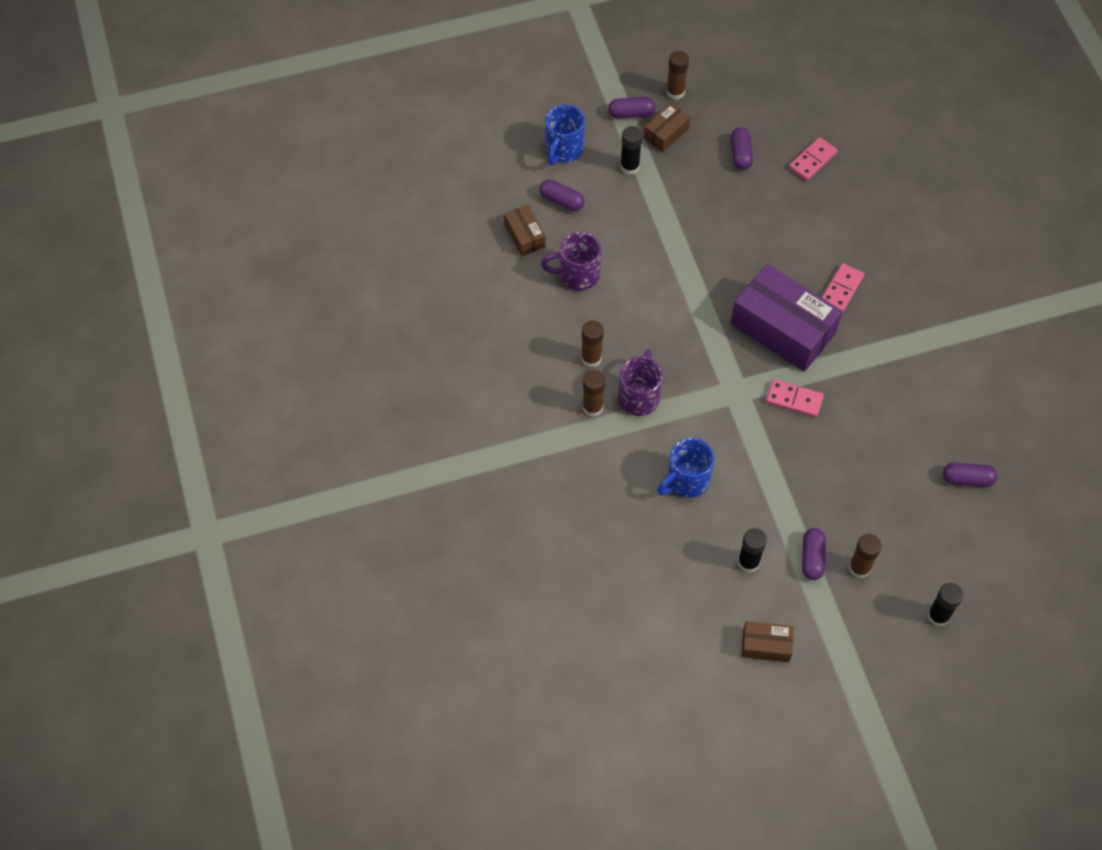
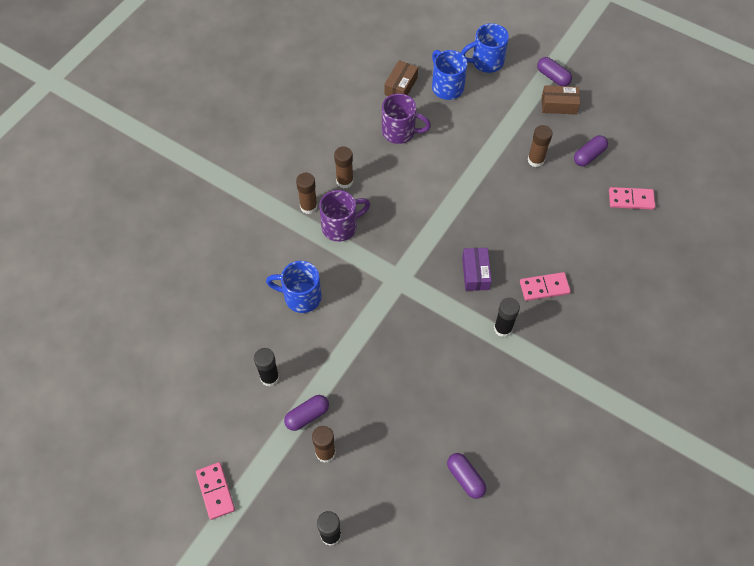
camera: 50 degrees right, 0 degrees up
purple capsule [540,179,585,211] -> blue mug [432,50,467,100]
purple mug [541,232,601,290] -> purple mug turned 150 degrees clockwise [382,93,431,144]
black glue stick [620,126,642,175] -> black glue stick moved to [494,298,520,337]
brown glue stick [666,51,689,100] -> brown glue stick moved to [528,125,553,167]
purple box [730,264,842,371] -> purple box [462,248,492,291], size x0.48
brown box [742,621,794,662] -> none
pink domino [766,379,824,417] -> pink domino moved to [196,462,235,520]

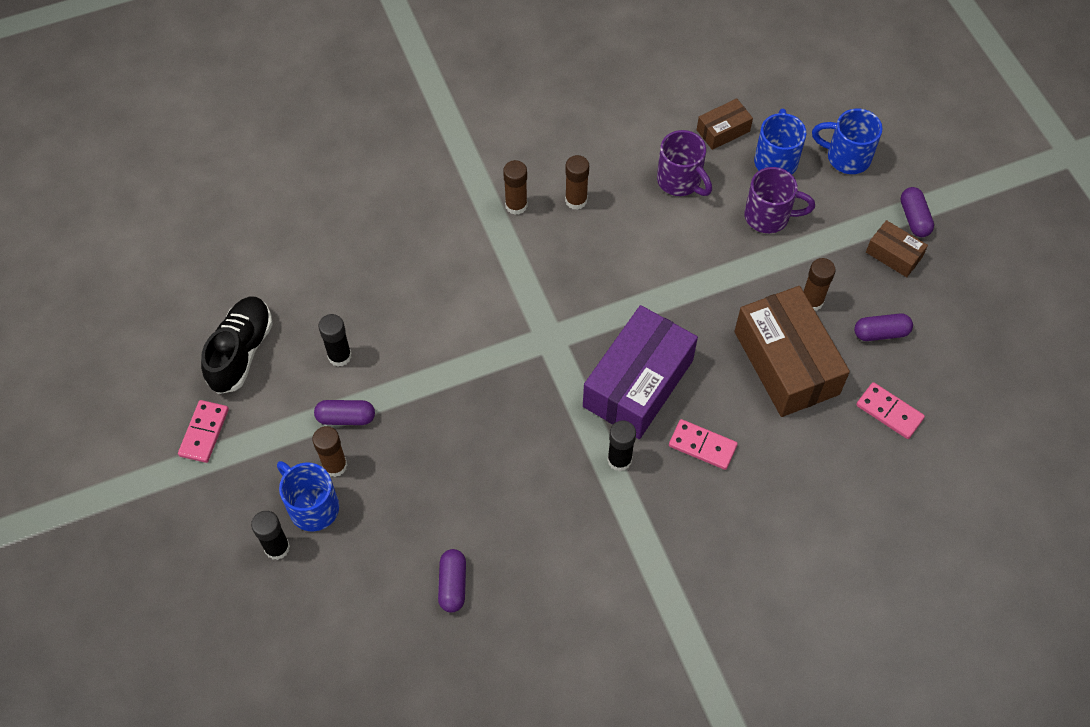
camera: 35 degrees right, 0 degrees up
blue mug [266,261,322,313] -> blue mug moved to [277,461,339,531]
purple mug [319,190,370,242] -> purple mug moved to [744,167,815,233]
purple box [462,248,492,291] -> purple box [583,305,698,439], size x2.08
none -> black shoe [201,297,273,394]
none -> brown box [734,286,850,417]

